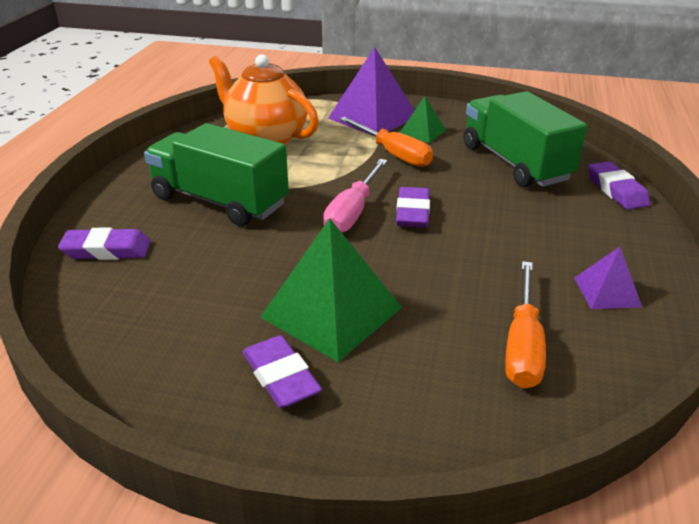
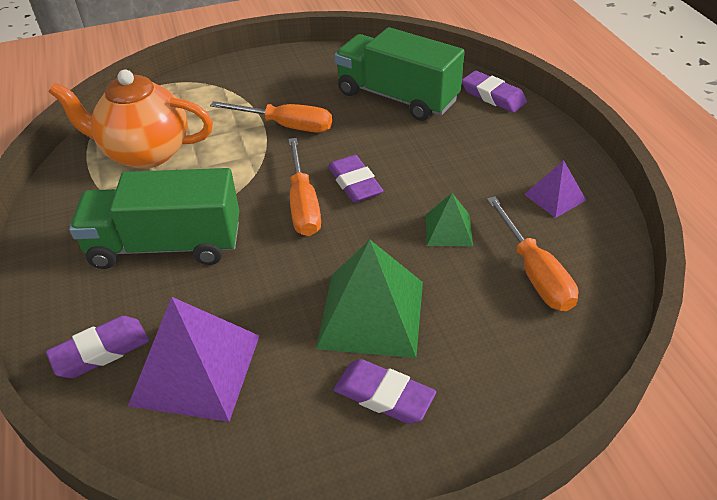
camera: 30 degrees left, 10 degrees up
pink screwdriver [323,159,388,232] -> orange screwdriver [288,138,321,236]
purple pyramid [328,47,415,137] -> purple pyramid moved to [128,297,259,422]
green pyramid [400,96,446,143] -> green pyramid moved to [426,193,473,246]

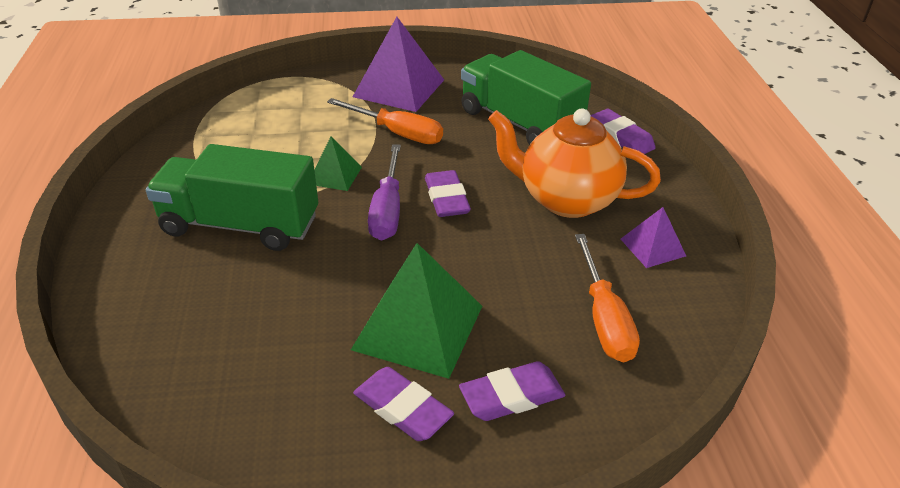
camera: 10 degrees right, 5 degrees down
purple eraser [46,316,149,378] -> purple eraser moved to [459,361,565,421]
orange teapot [49,70,213,169] -> orange teapot moved to [488,109,661,218]
purple pyramid [128,297,259,422] -> purple pyramid moved to [353,17,444,112]
orange screwdriver [288,138,321,236] -> purple screwdriver [368,144,401,240]
green pyramid [426,193,473,246] -> green pyramid moved to [314,137,362,191]

